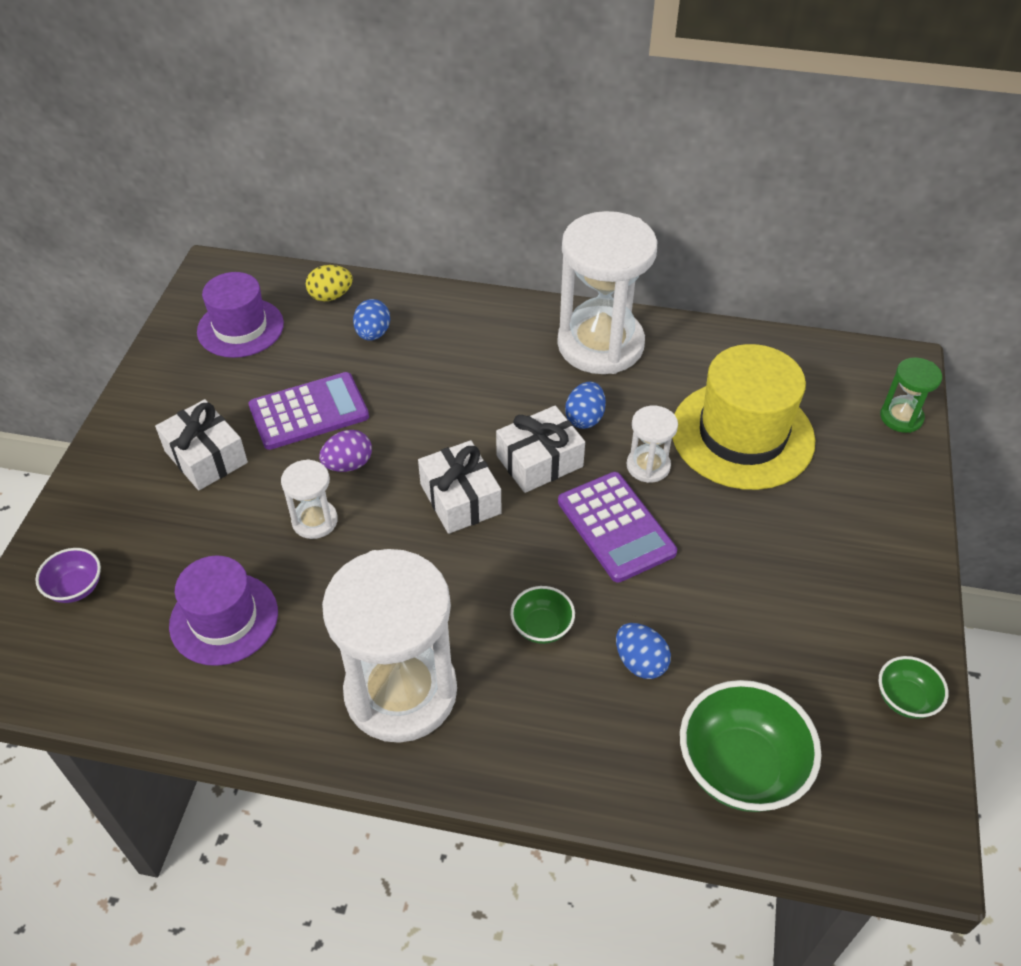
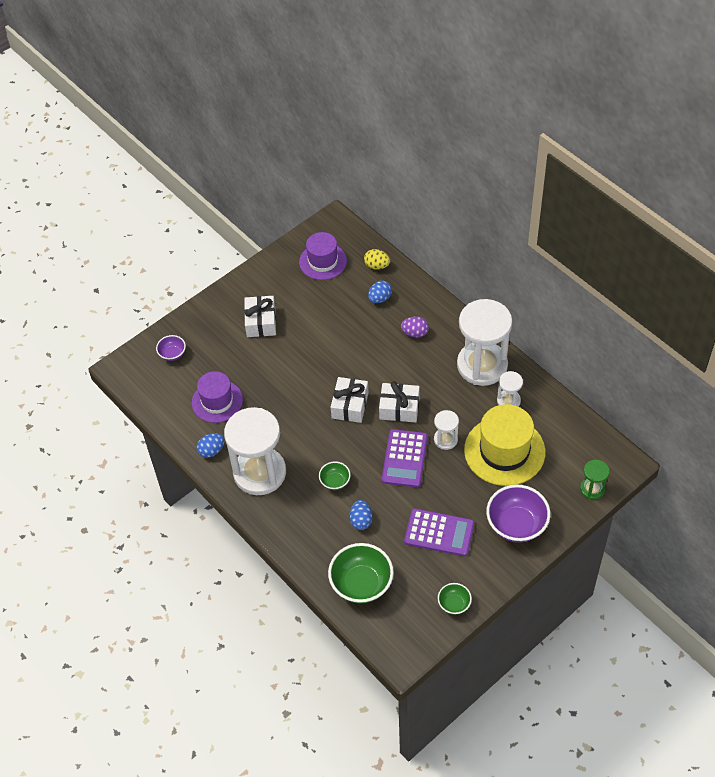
camera: 40 degrees right, 5 degrees up
purple calculator [249,372,369,450] -> purple calculator moved to [404,508,474,556]
white hourglass [281,459,338,539] -> white hourglass moved to [497,371,523,407]
purple egg [319,430,372,472] -> purple egg moved to [401,316,429,338]
blue egg [565,382,606,429] -> blue egg moved to [197,433,224,458]
none -> purple bowl [486,485,550,543]

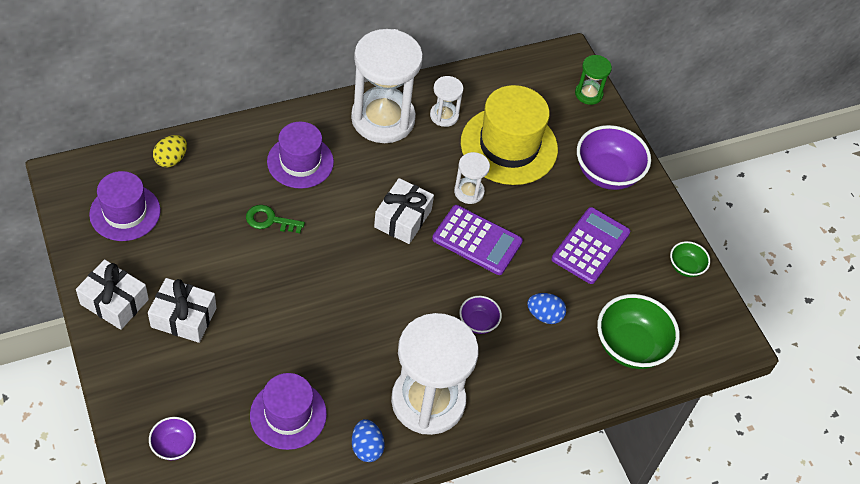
camera: 80 degrees left, 0 degrees up
green bowl [319,461,351,490] -> purple bowl [459,296,502,334]
white gift [331,377,369,423] -> white gift moved to [76,259,149,330]
blue egg [368,281,392,303] -> none
purple egg [401,316,429,338] -> purple hat [267,122,334,189]
none -> green key [246,205,305,233]

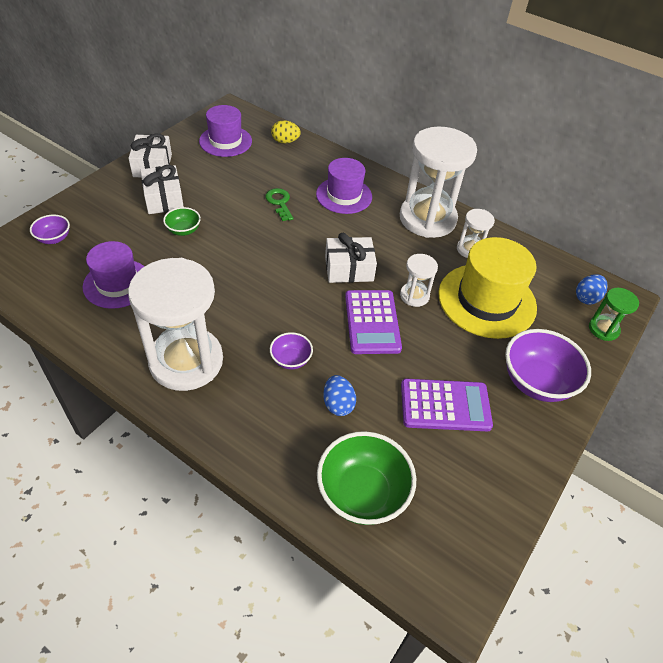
camera: 60 degrees right, 5 degrees down
blue egg [352,419,385,462] -> blue egg moved to [576,274,608,305]
green bowl [670,241,710,277] -> green bowl moved to [163,207,201,236]

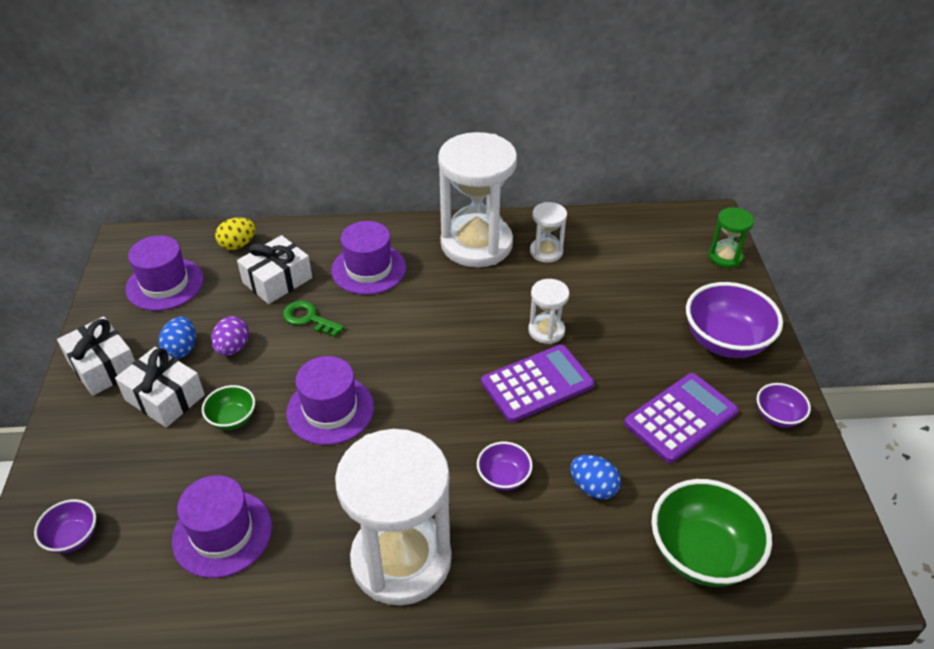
camera: 35 degrees left, 5 degrees down
white gift [325,233,377,283] -> white gift moved to [237,235,312,304]
purple calculator [345,290,402,354] -> purple calculator turned 75 degrees counterclockwise [481,345,594,423]
yellow hat [438,237,537,339] -> none
blue egg [576,274,608,305] -> blue egg moved to [159,316,196,359]
none -> purple egg [211,316,249,356]
none -> purple hat [286,356,374,445]
none -> purple bowl [757,383,811,428]

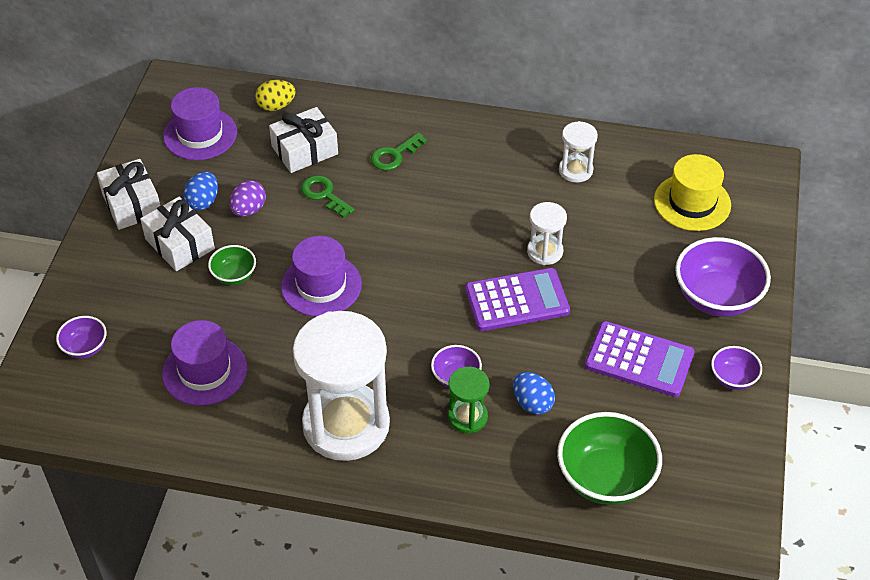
camera: 15 degrees right, 5 degrees up
purple hat [331,221,406,295] -> green key [370,133,427,171]
white hourglass [438,132,517,267] -> none
purple calculator [624,373,738,463] -> purple calculator turned 45 degrees clockwise [585,321,694,397]
green hourglass [708,207,754,268] -> green hourglass moved to [448,367,490,433]
none -> yellow hat [654,154,731,231]

